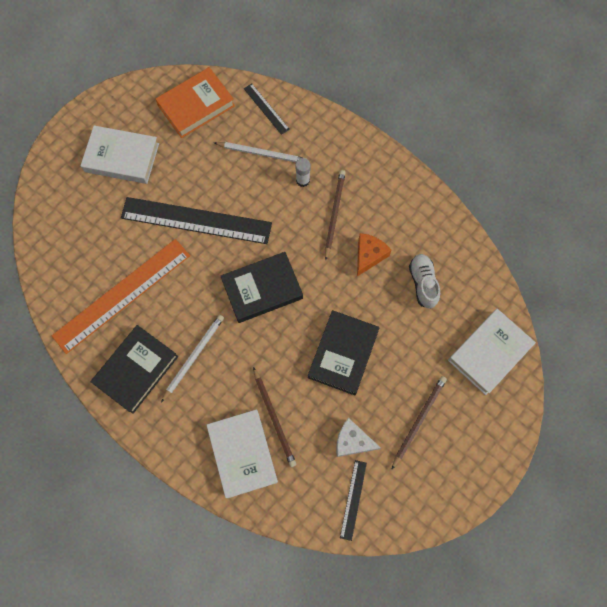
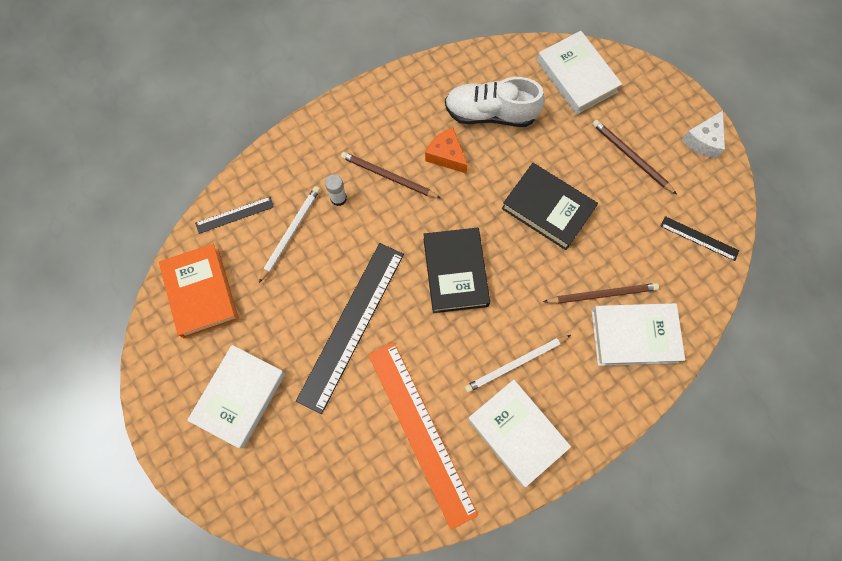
camera: 75 degrees left, 0 degrees up
black book [91,325,178,414] -> white book [468,380,571,487]
white pencil [161,315,224,402] -> white pencil turned 75 degrees counterclockwise [465,335,571,393]
white cheese [336,418,381,457] -> white cheese moved to [682,111,725,158]
white shoe [409,254,440,309] -> white shoe [445,77,545,127], size x1.56

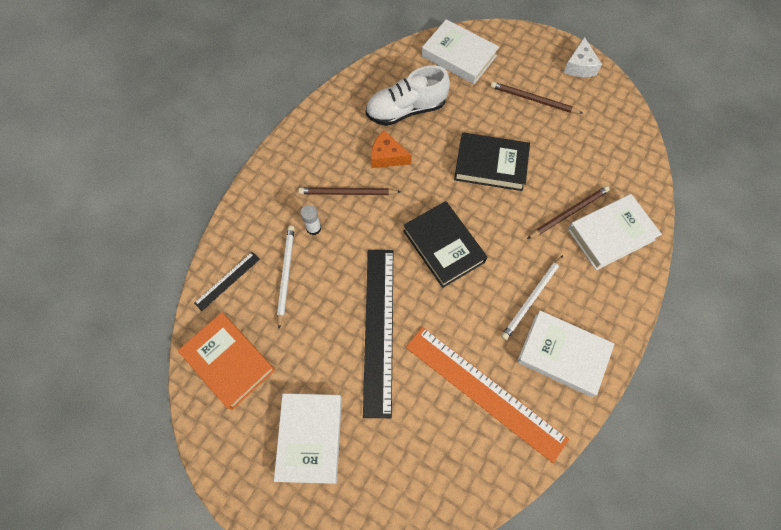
camera: 25 degrees left, 5 degrees down
black ruler [660,216,739,261] -> none

